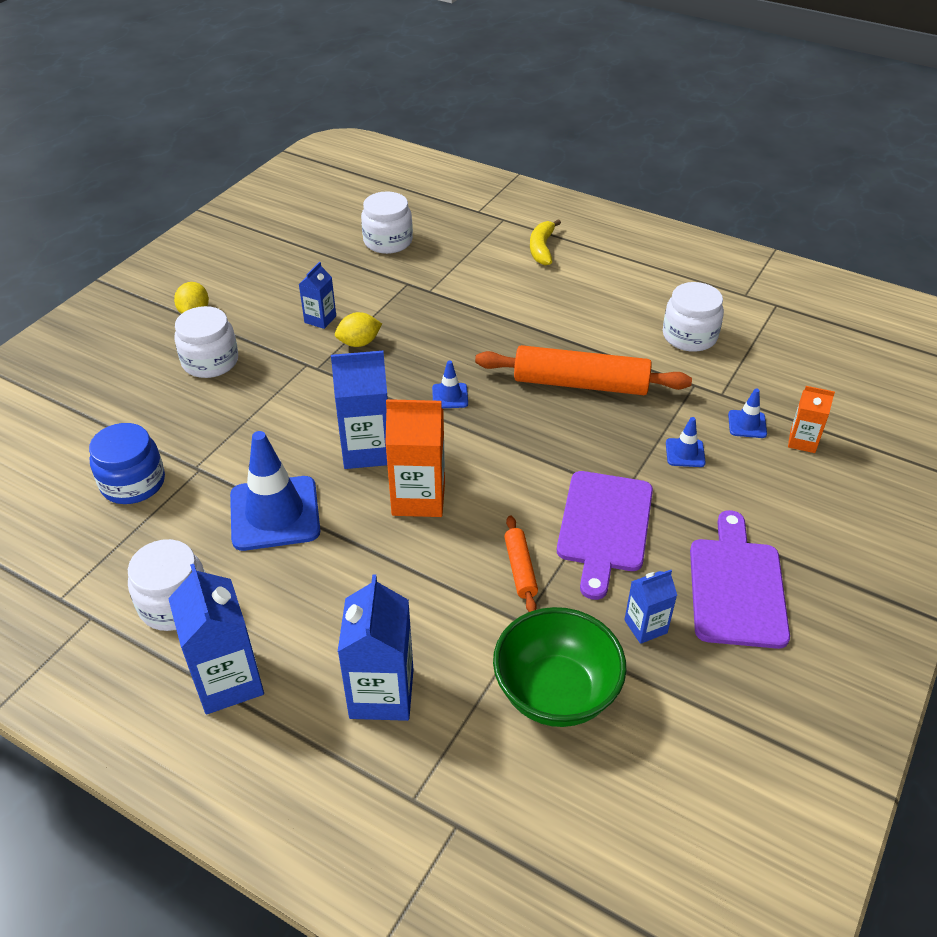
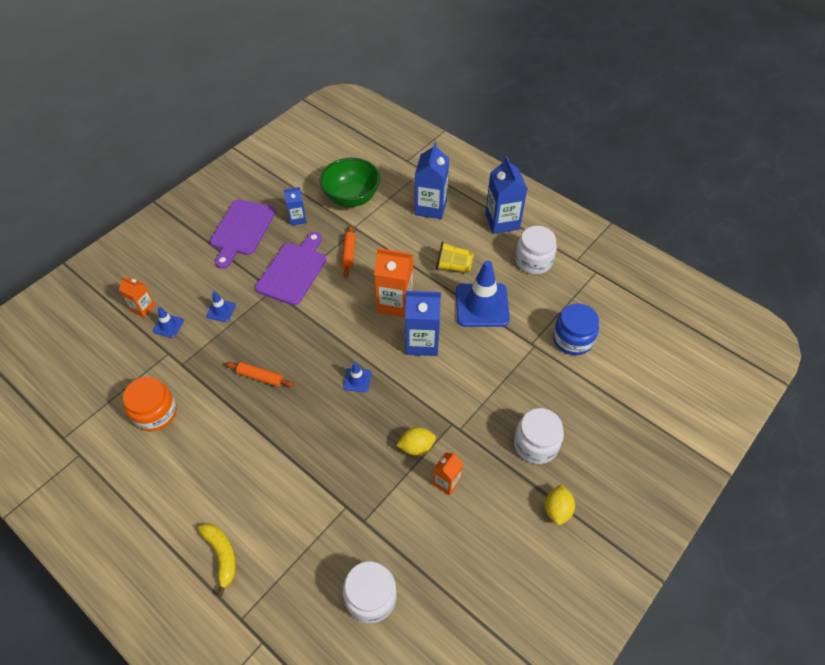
camera: 170 degrees left, 10 degrees up
blue carton [299,262,336,329] -> orange carton [433,452,463,496]
orange rolling pin [475,345,692,395] -> orange rolling pin [225,362,295,387], size x0.48
yellow banana [530,219,561,265] -> yellow banana turned 45 degrees counterclockwise [198,523,236,597]
white jar [663,282,724,352] -> orange jar [123,377,177,431]
none -> yellow cup [436,242,474,273]

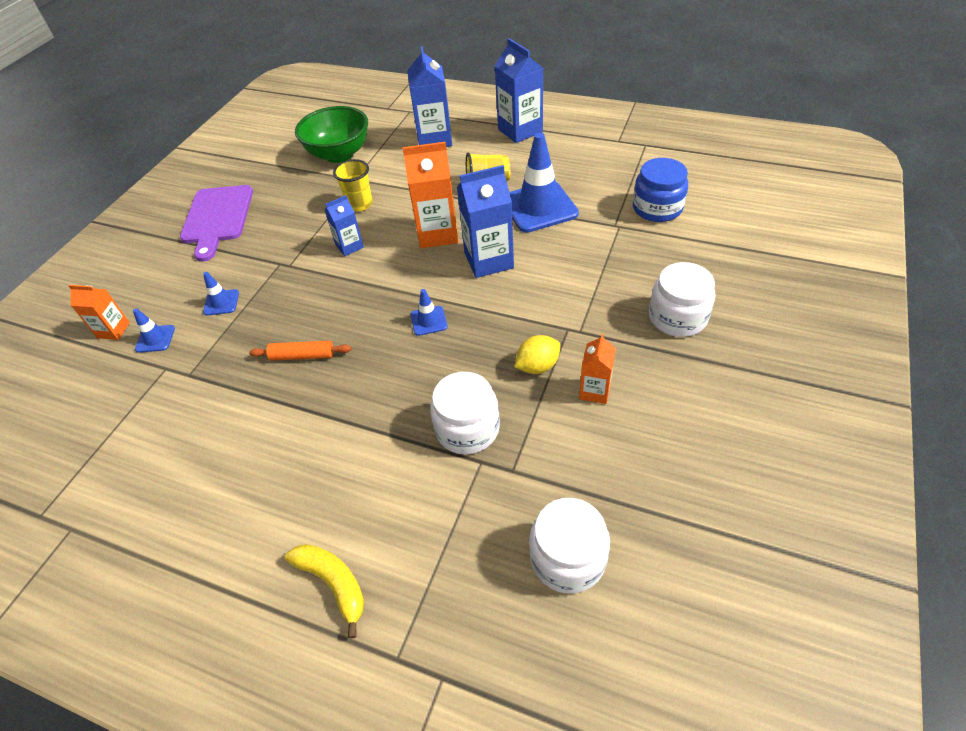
camera: 15 degrees left, 5 degrees down
orange jar [123,377,177,431] -> none
purple cutting board [255,232,326,305] -> none
blue carton [284,187,307,226] -> blue carton moved to [324,195,364,256]
orange rolling pin [341,225,356,277] -> yellow cup [333,159,373,212]
white jar [515,226,557,274] -> white jar moved to [430,372,500,455]
yellow lemon [545,484,575,525] -> none

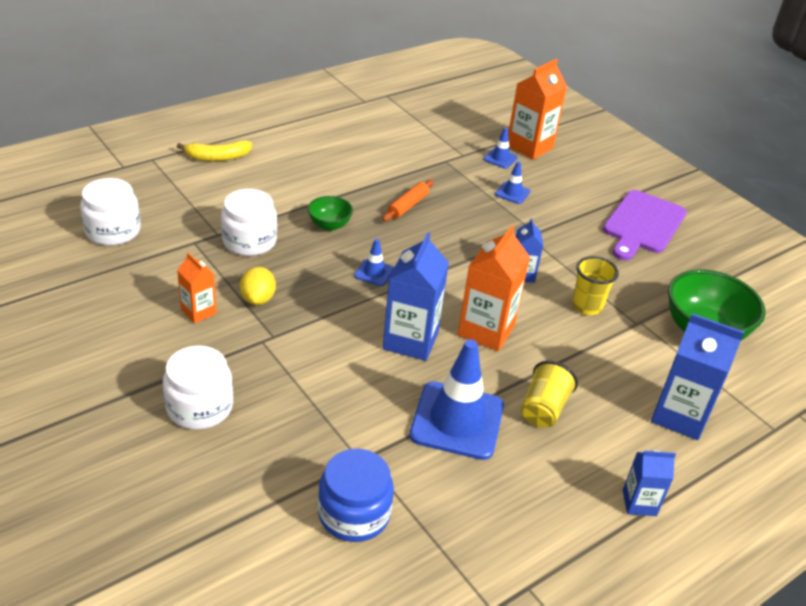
camera: 115 degrees right, 10 degrees down
orange carton [68,285,130,340] -> orange carton [508,59,567,160], size x1.77
purple cutting board [180,185,253,261] -> purple cutting board turned 90 degrees counterclockwise [603,190,687,260]
blue carton [495,38,543,143] -> blue carton [623,450,676,516], size x0.57
none -> green bowl [308,196,353,231]

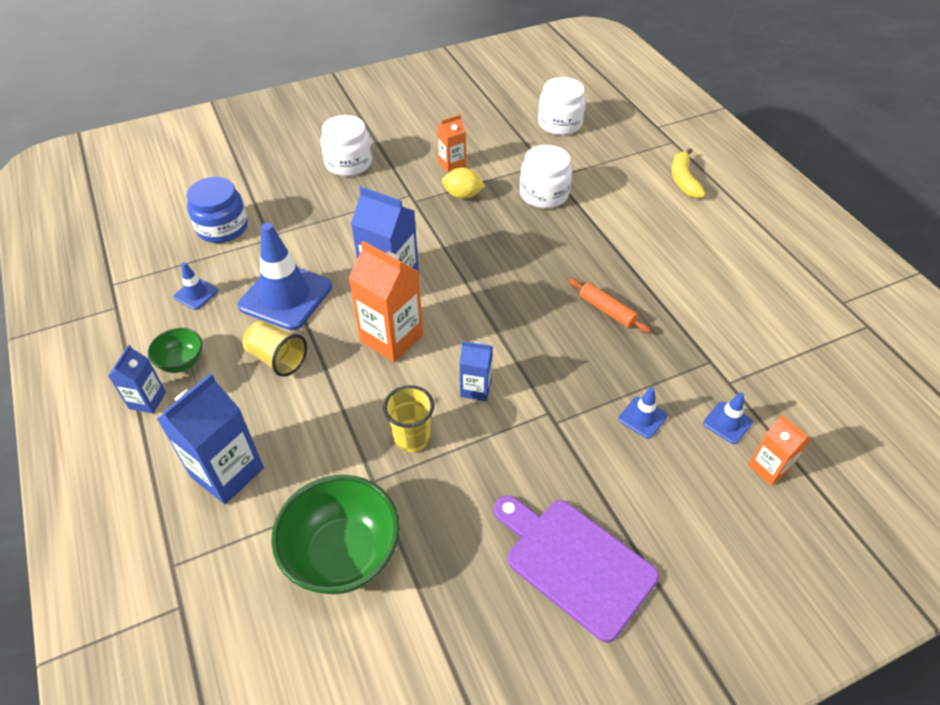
camera: 105 degrees right, 10 degrees up
green bowl [308,196,353,231] -> green bowl moved to [148,328,202,373]
blue traffic cone [354,238,394,286] -> blue traffic cone moved to [174,262,218,310]
orange carton [508,59,567,160] -> orange carton [749,415,810,485], size x0.57

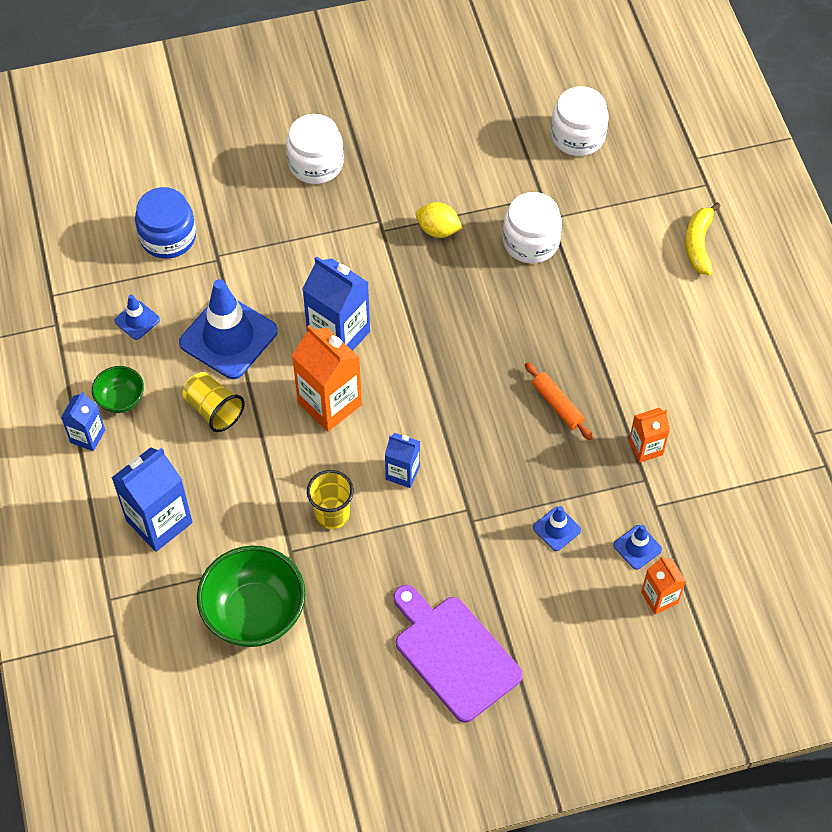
camera: 10 degrees right, 10 degrees up
orange carton [437,115,466,173] -> orange carton moved to [629,408,670,463]

